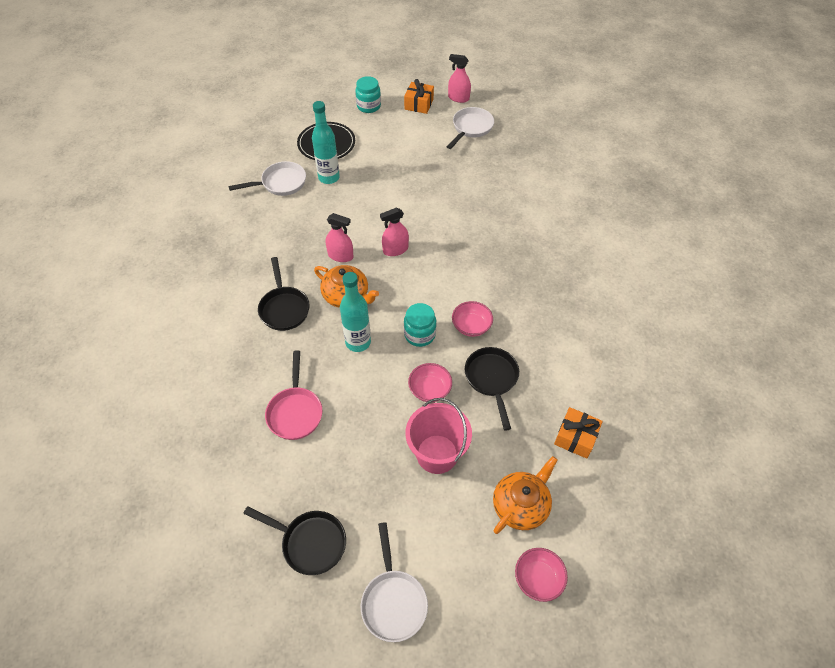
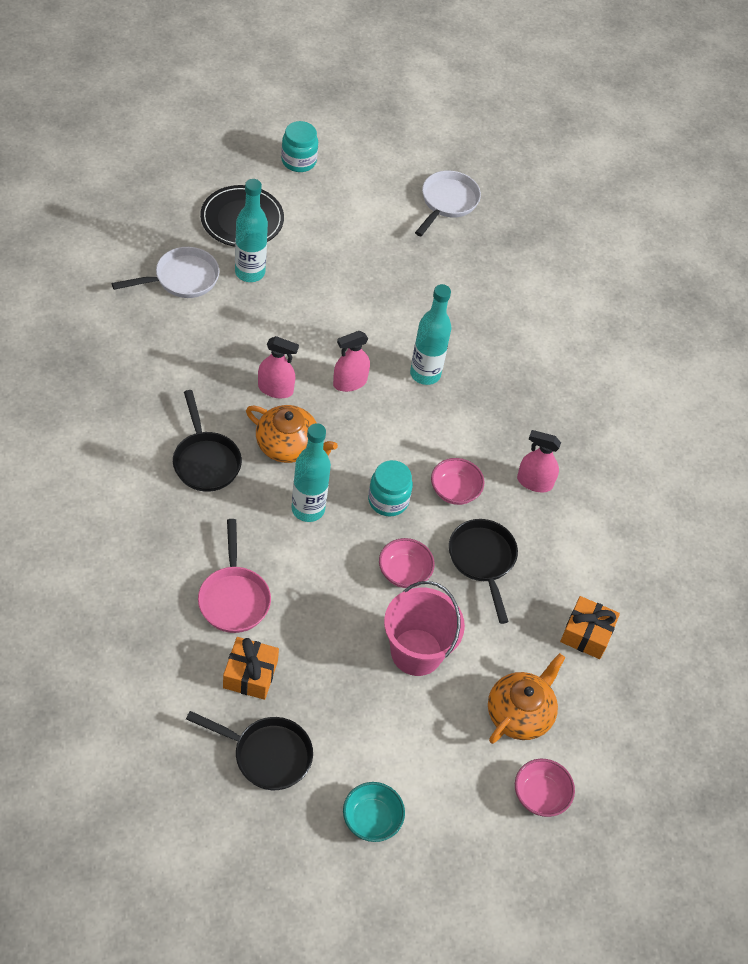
camera: 10 degrees left, 0 degrees up
white pan [361,522,428,642] -> turquoise bowl [343,782,405,842]
orange gift [404,79,434,114] -> orange gift moved to [223,637,279,700]
pink spray bottle [448,54,471,103] -> pink spray bottle moved to [517,430,561,492]
none -> turquoise bottle [410,284,451,385]

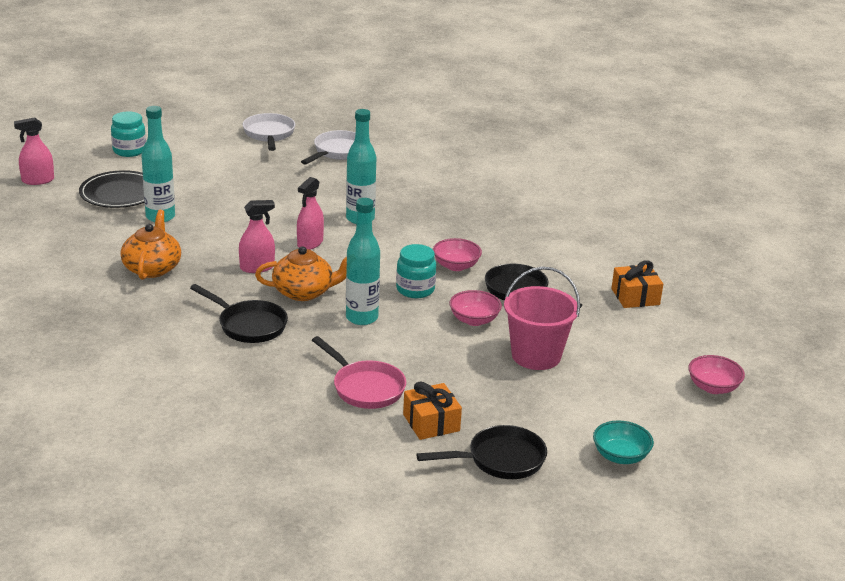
camera: 30 degrees left, 25 degrees down
white pan [112,247,219,298] -> white pan moved to [301,130,356,165]
orange teapot [488,653,565,744] -> orange teapot moved to [120,210,181,280]
pink spray bottle [517,430,561,492] -> pink spray bottle moved to [14,117,54,185]

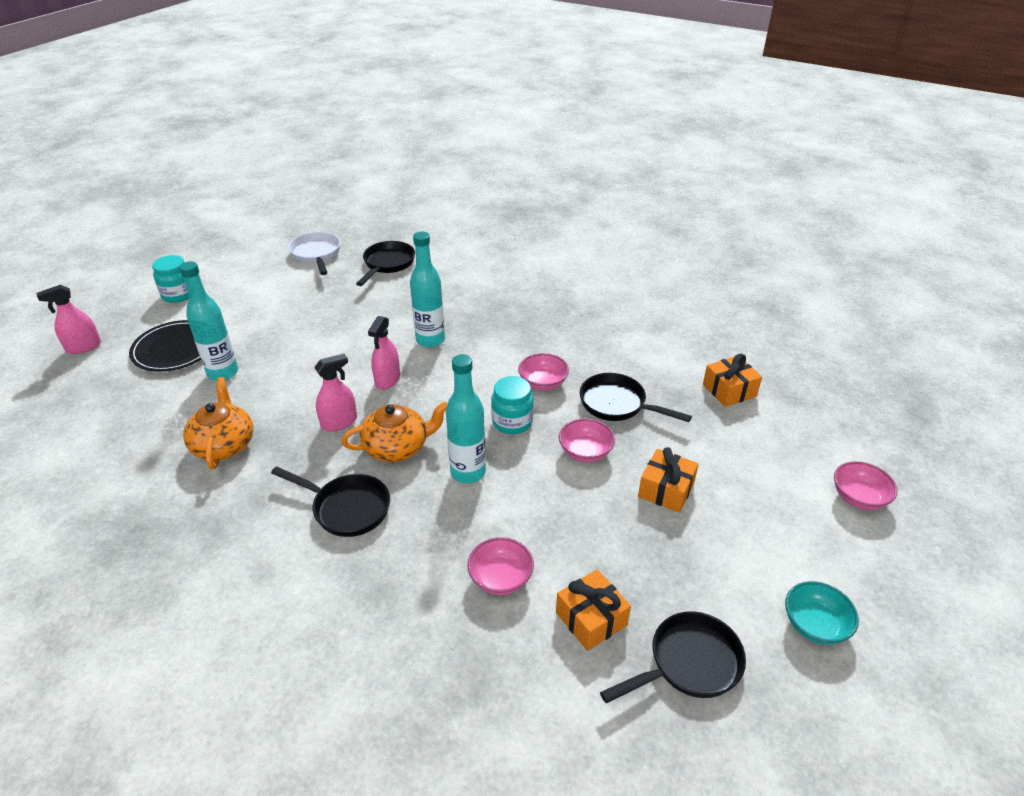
camera: 10 degrees left, 10 degrees up
white pan [301,130,356,165] -> black pan [356,241,415,286]
pink pan [312,336,406,409] -> pink bowl [467,537,534,595]
pink bucket [504,267,580,370] -> orange gift [638,447,699,513]

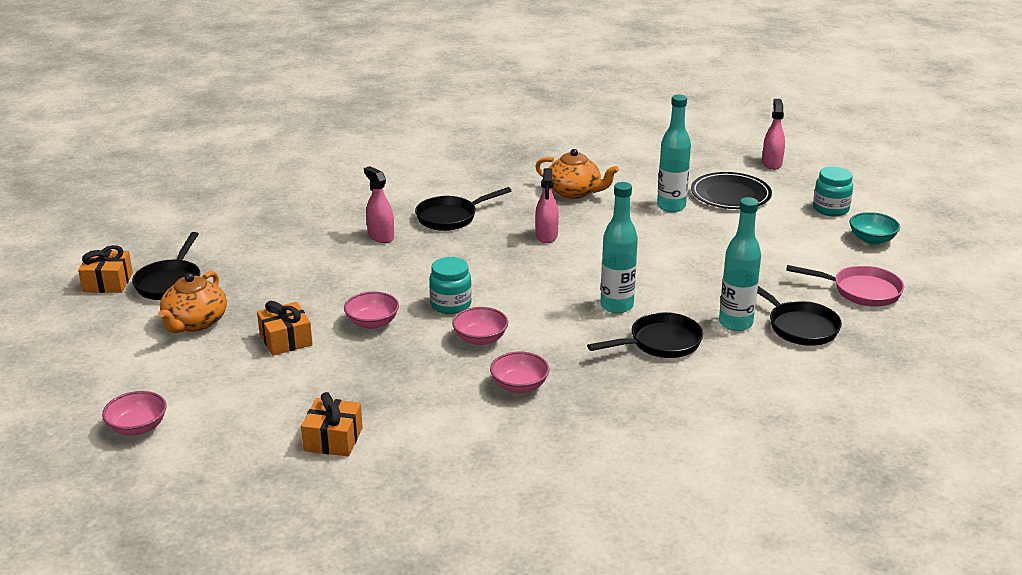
camera: 125 degrees right, 10 degrees down
white pan [288,232,340,275] -> pink pan [786,265,904,307]
orange teapot [341,402,447,462] -> orange teapot moved to [158,271,227,333]
pink spray bottle [368,316,400,390] -> pink spray bottle moved to [364,166,394,243]
turquoise bottle [446,354,486,483] -> turquoise bottle moved to [719,197,761,331]
pink bowl [467,537,534,595] -> pink bowl moved to [490,352,549,393]
orange gift [556,569,631,651] -> orange gift moved to [78,245,133,293]
black pan [580,373,692,422] -> black pan moved to [587,312,703,358]
turquoise bowl [785,581,859,645] -> turquoise bowl moved to [850,212,900,245]

